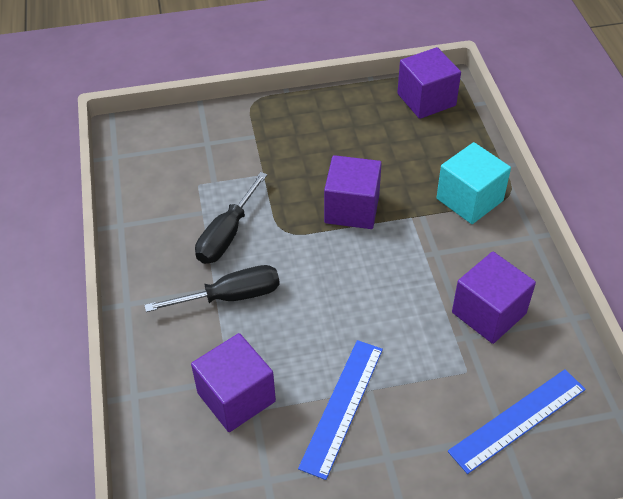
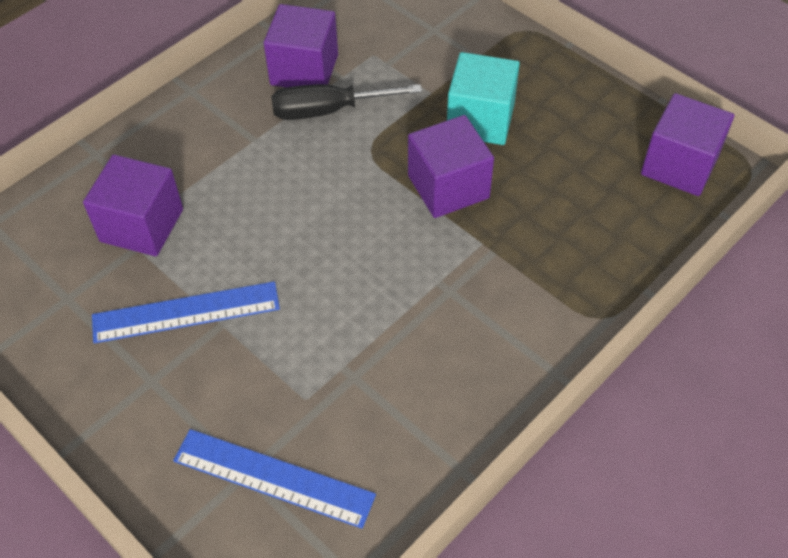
camera: 55 degrees right, 5 degrees up
black screwdriver [144,265,280,312] -> none
turquoise cube [436,142,511,224] -> turquoise cube moved to [447,52,520,145]
purple cube [452,252,536,344] -> purple cube moved to [264,4,338,87]

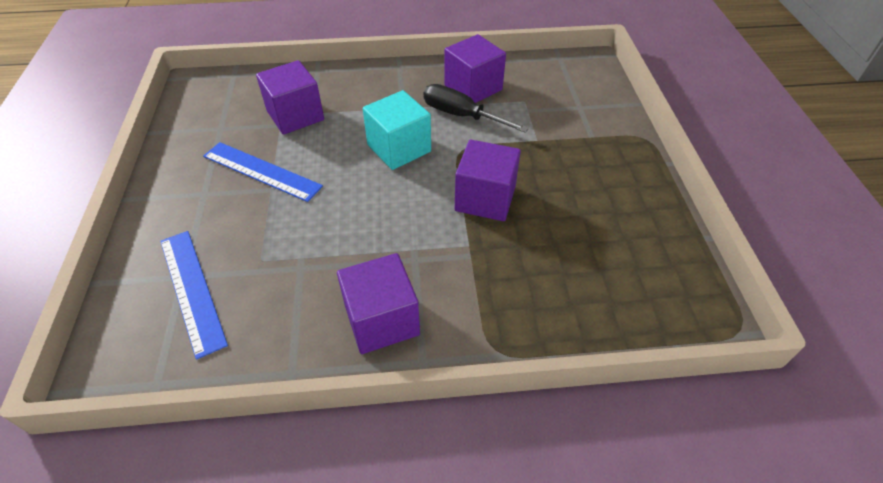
camera: 40 degrees right, 5 degrees down
turquoise cube [447,52,520,145] -> turquoise cube moved to [363,90,431,170]
purple cube [641,93,734,196] -> purple cube moved to [337,253,420,354]

